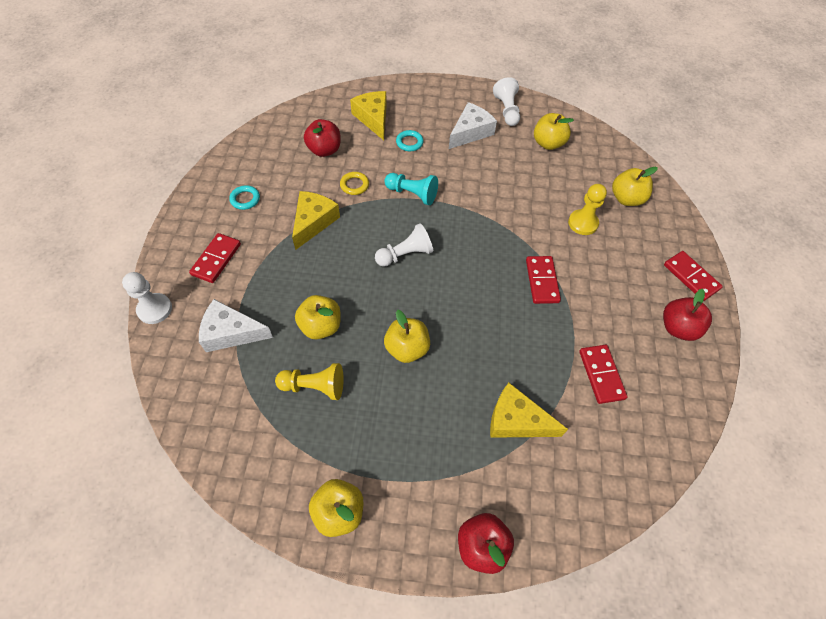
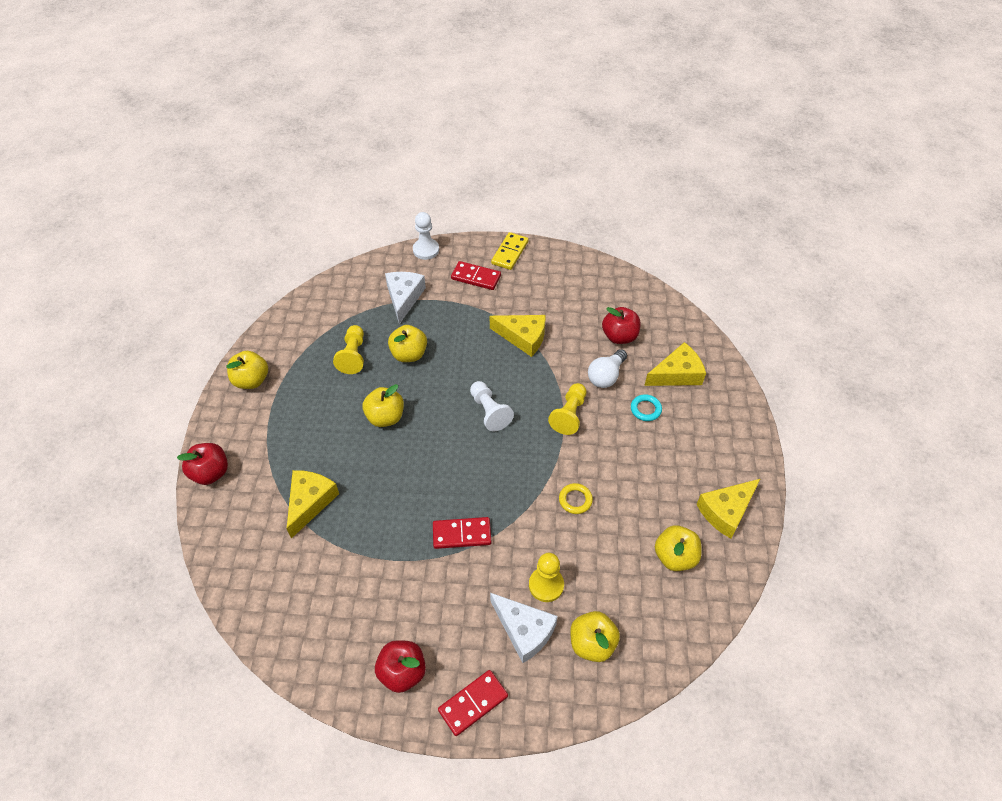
camera: 90 degrees right, 5 degrees down
turquoise ring [229,185,260,210] -> none
yellow ring [340,172,369,195] -> yellow ring moved to [559,483,593,514]
turquoise pawn [384,173,438,205] -> yellow pawn [548,383,587,435]
white cheese [449,102,497,149] -> white cheese moved to [490,593,558,663]
white pawn [493,77,520,126] -> yellow cheese [696,479,760,539]
red domino [579,345,628,404] -> none
none -> yellow domino [491,232,529,270]
none -> white light bulb [588,349,627,388]

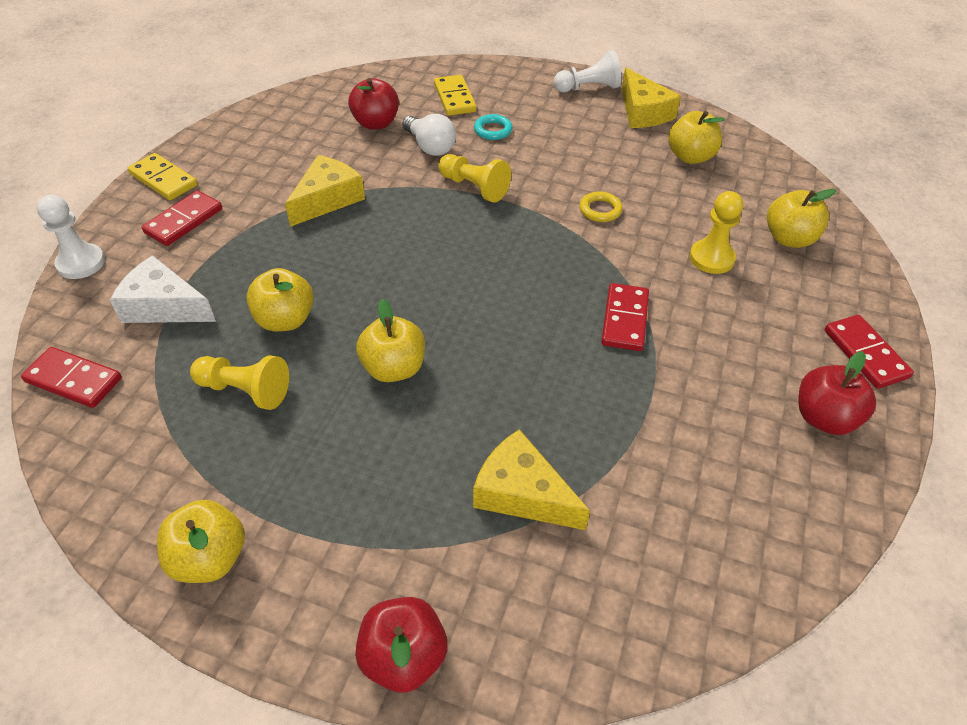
camera: 75 degrees left, 5 degrees down
white pawn [470,381,514,432] -> white pawn moved to [554,50,621,92]
white cheese [490,593,558,663] -> none
yellow cheese [644,342,706,386] -> yellow domino [434,75,477,116]
none -> red domino [21,347,122,408]

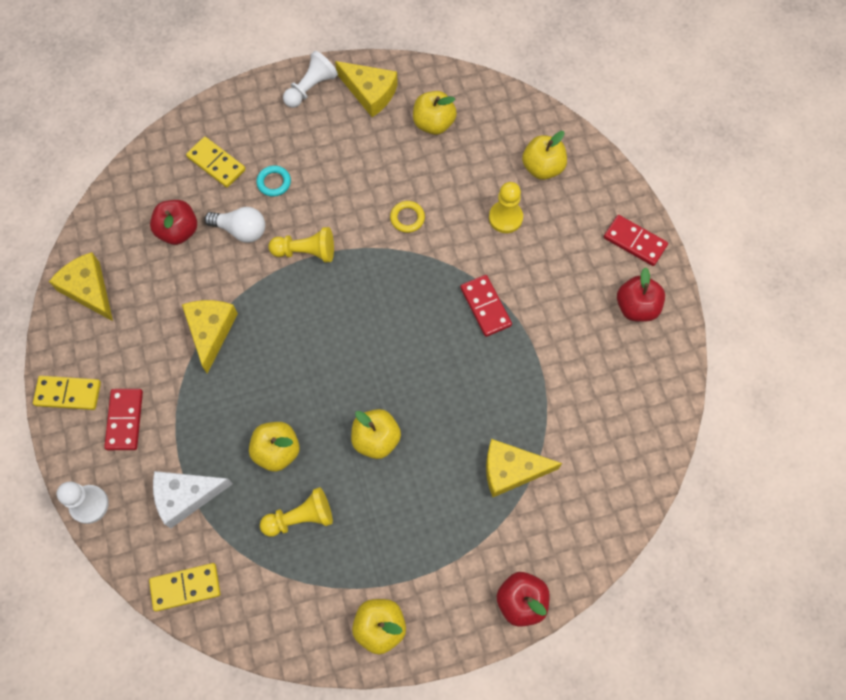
camera: 35 degrees left, 20 degrees up
red domino [21,347,122,408] -> yellow domino [149,563,220,612]
none -> yellow cheese [49,252,113,321]

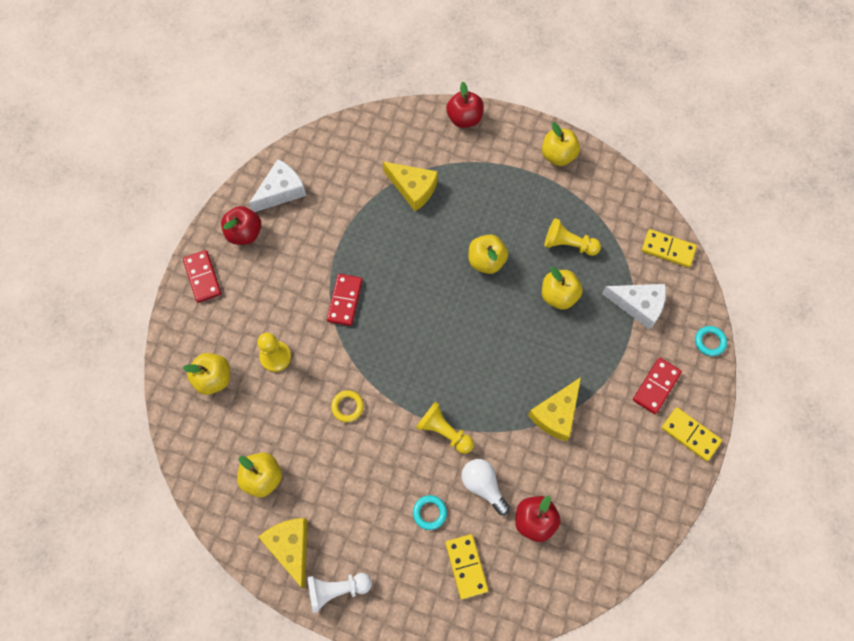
camera: 145 degrees left, 0 degrees up
yellow cheese [49,252,113,321] -> none
white pawn [57,481,109,524] -> turquoise ring [695,326,727,356]
none -> white cheese [249,159,306,212]

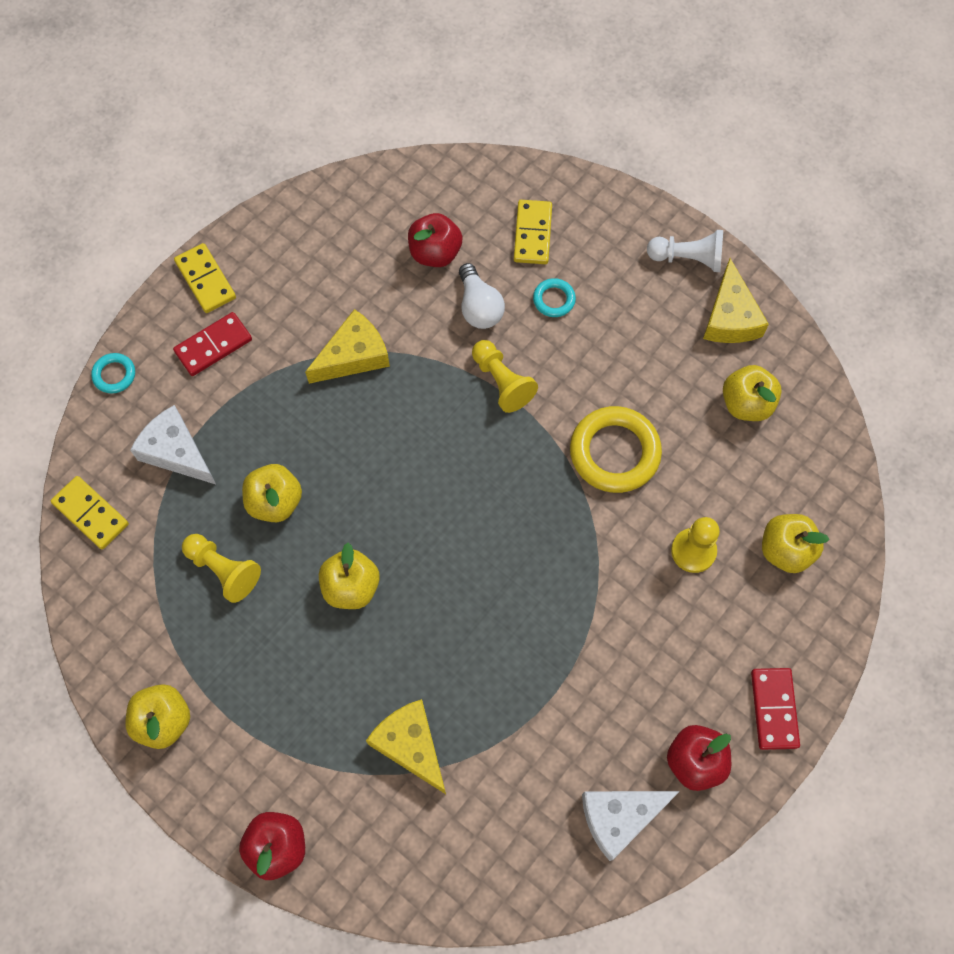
camera: 160 degrees left, 0 degrees up
red domino [327,274,363,326] -> none
yellow ring [331,390,364,422] -> yellow ring [570,406,662,493], size x2.05

